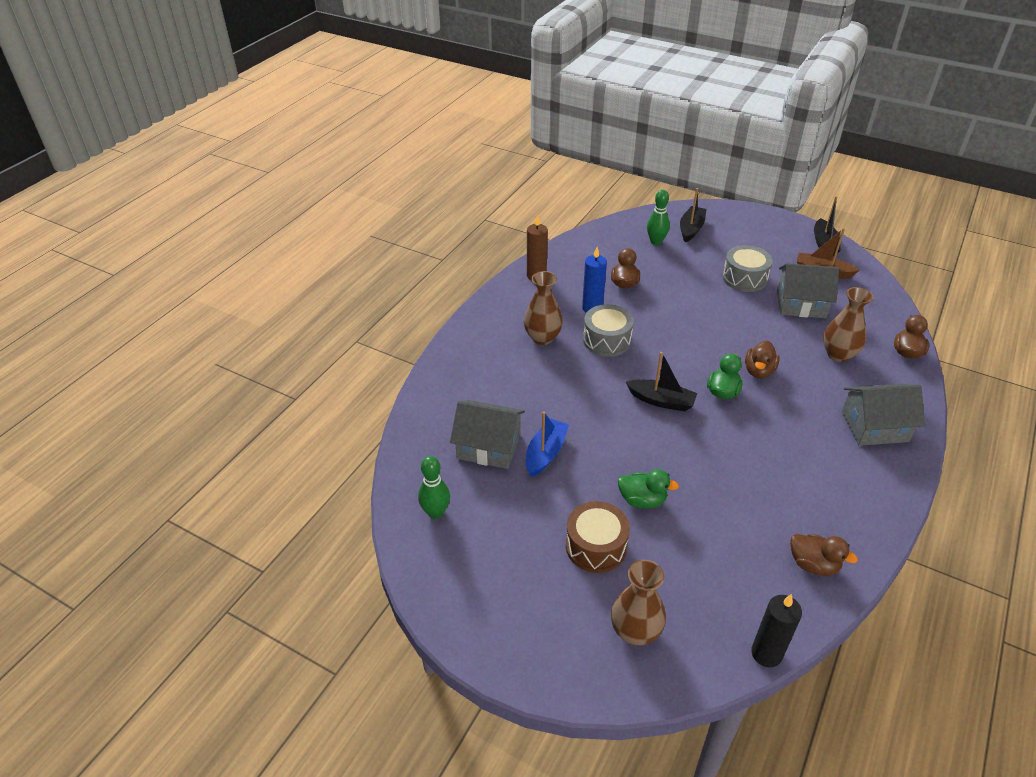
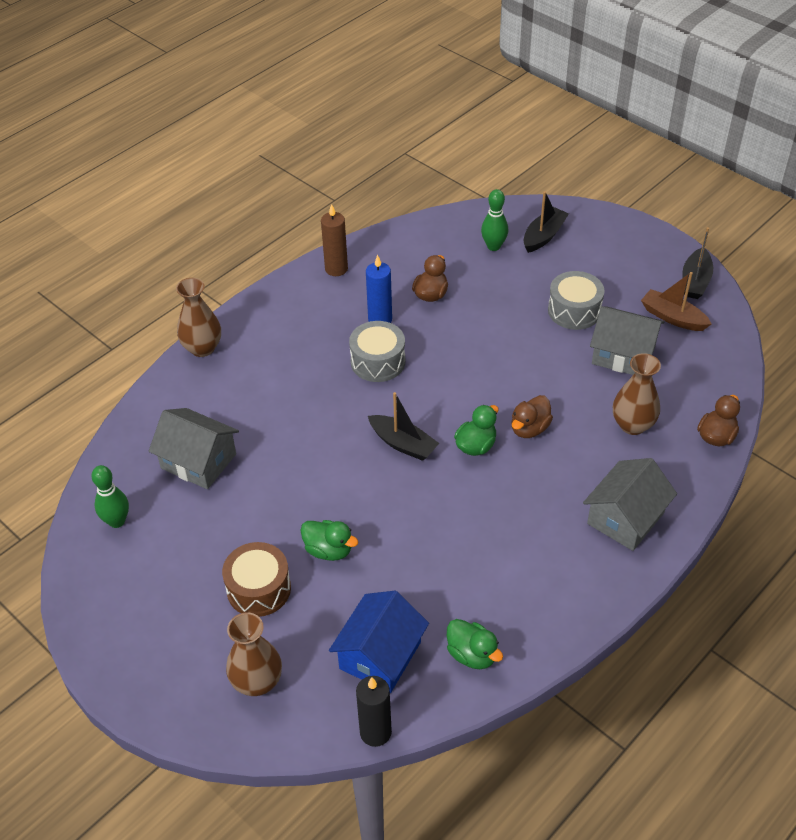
camera: 15 degrees right, 5 degrees up
brown vase [524,271,563,345] -> brown vase moved to [176,278,221,357]
blue boat [526,412,569,477] -> none
brown duck [790,534,858,576] -> green duck [447,619,503,669]
grey house [841,384,925,446] -> grey house turned 60 degrees counterclockwise [583,458,677,551]
none -> blue house [329,591,429,693]

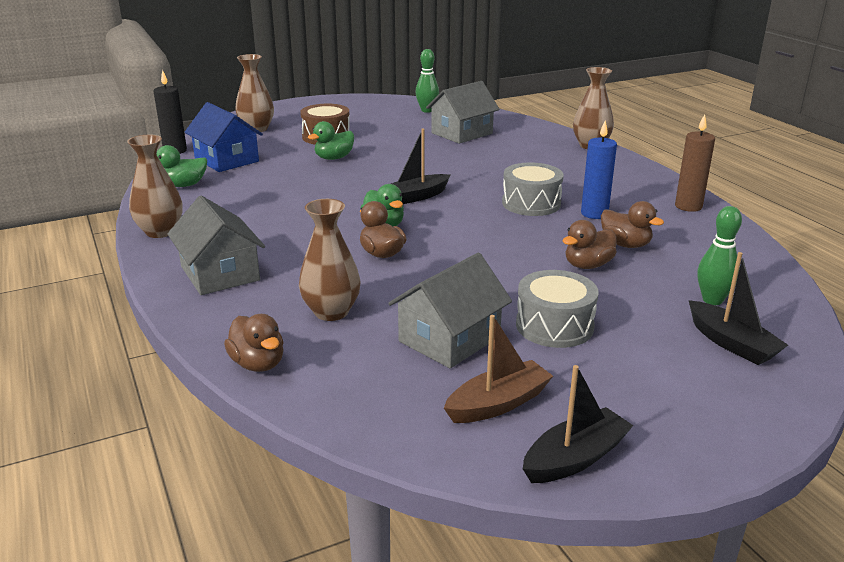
camera: 110 degrees right, 20 degrees down
black boat [682,227,713,299] -> black boat turned 105 degrees clockwise [523,365,633,483]
none -> brown vase [127,135,183,238]
none -> brown duck [563,220,617,269]

